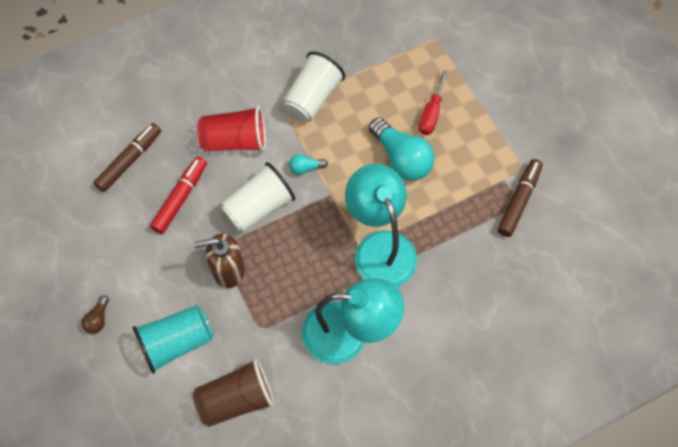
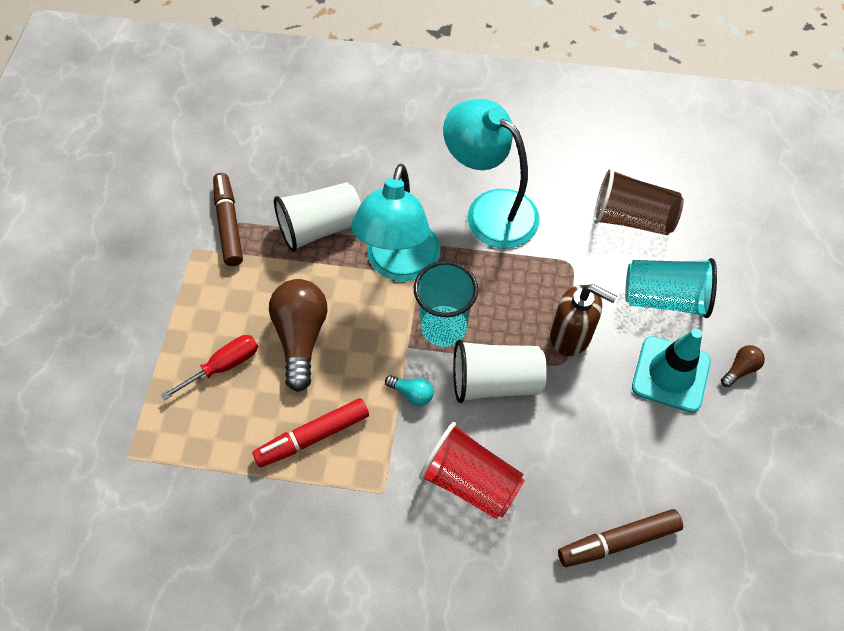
camera: 145 degrees left, 5 degrees down
red marker [150,156,207,234] -> red marker moved to [252,398,369,467]
white cup [282,52,345,122] -> white cup moved to [274,182,361,252]
turquoise light bulb [369,117,435,181] -> brown light bulb [269,279,327,392]
brown marker [498,159,543,237] -> brown marker turned 105 degrees clockwise [213,173,243,266]
none -> turquoise cup [414,261,478,347]
none -> turquoise traffic cone [632,328,711,413]

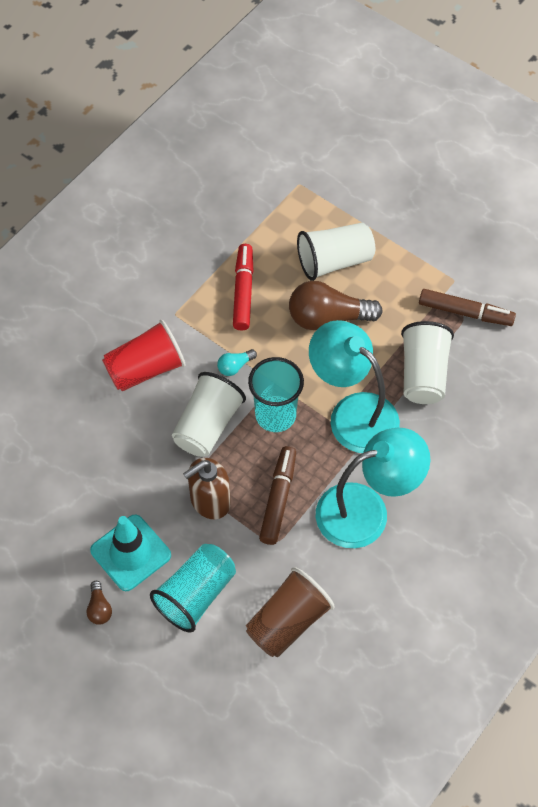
camera: 120 degrees right, 0 degrees up
red screwdriver [161,335,258,400] -> white cup [297,223,375,281]
brown light bulb [269,279,327,392] -> brown light bulb turned 150 degrees clockwise [289,281,383,330]
brown marker [558,509,683,567] -> brown marker moved to [259,446,296,545]

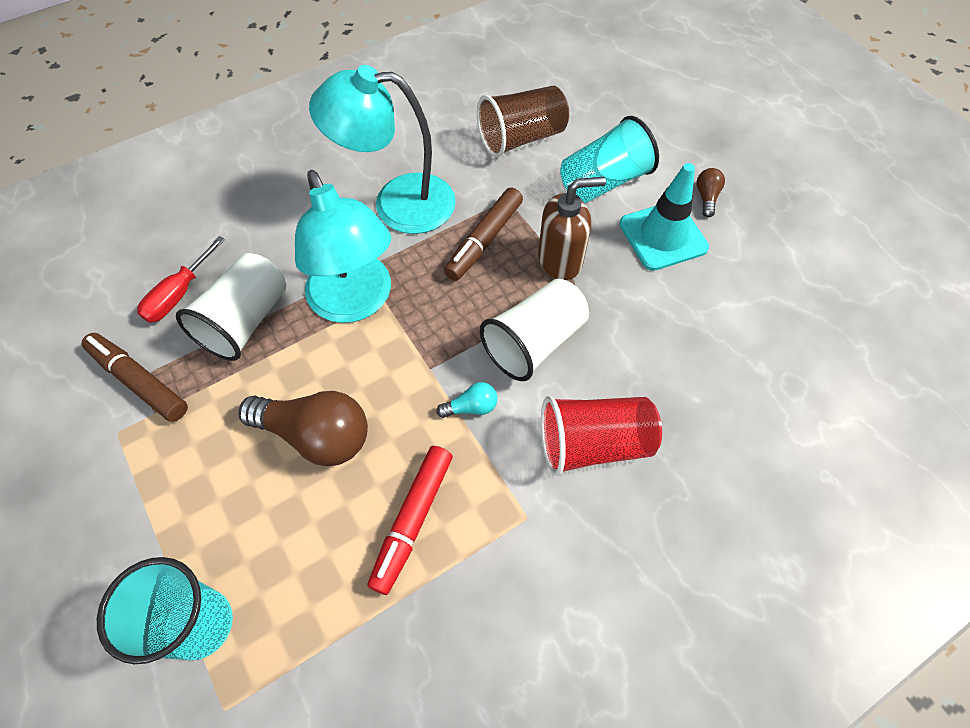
camera: 160 degrees left, 0 degrees up
turquoise cup [248,357,304,432] -> turquoise cup moved to [97,557,233,664]
white cup [297,223,375,281] -> none
none -> red screwdriver [137,236,225,323]

